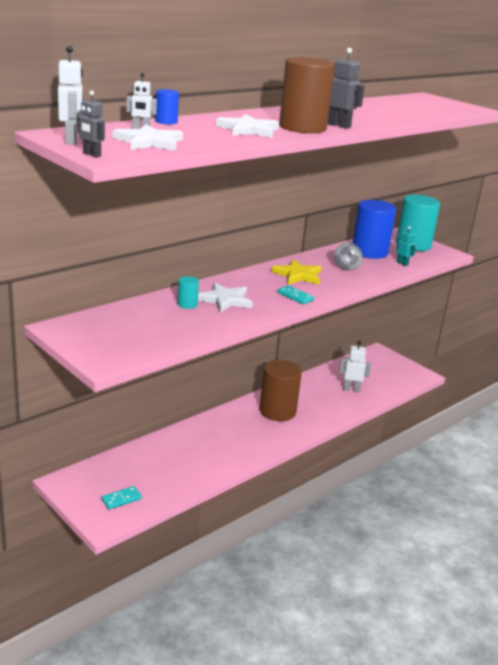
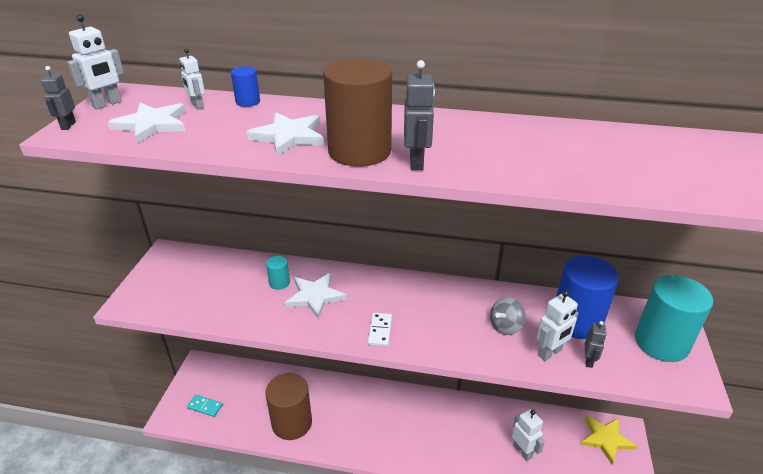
camera: 55 degrees right, 10 degrees up
brown cylinder [260,360,302,421] -> brown cylinder moved to [265,373,312,440]
yellow star [271,259,321,285] -> yellow star moved to [580,415,637,464]
turquoise domino [277,285,314,304] -> white domino [368,313,392,346]
turquoise robot [396,226,416,266] -> grey robot [585,321,607,368]
none -> white robot [537,290,579,361]

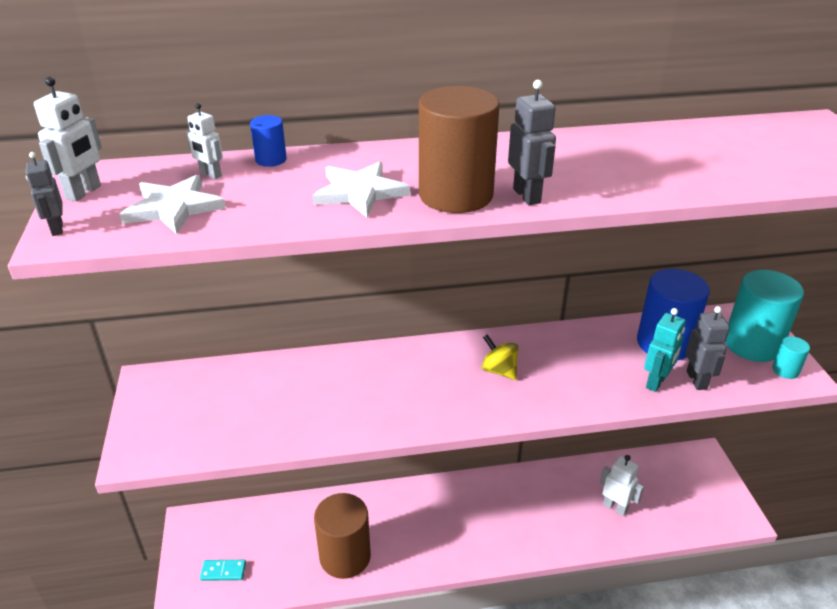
camera: 20 degrees left, 0 degrees up
turquoise cylinder [266,256,290,290] -> turquoise cylinder moved to [772,336,810,379]
white star [285,273,347,319] -> none
white domino [368,313,392,346] -> none
grey spinning top [490,297,526,335] -> none
white robot [537,290,579,361] -> turquoise robot [644,308,686,392]
yellow star [580,415,637,464] -> none
grey robot [585,321,607,368] -> grey robot [686,306,730,390], size x1.52
none -> yellow spinning top [482,334,518,380]

